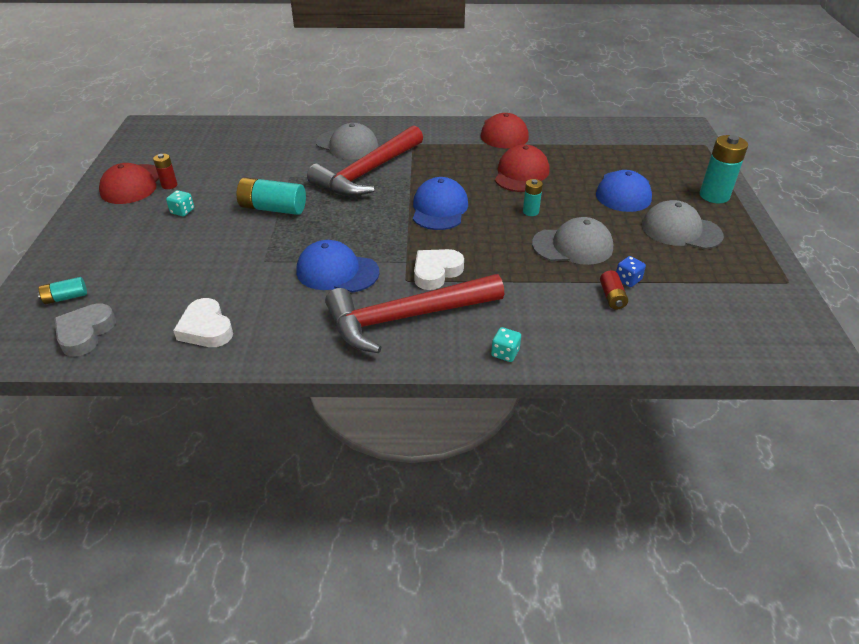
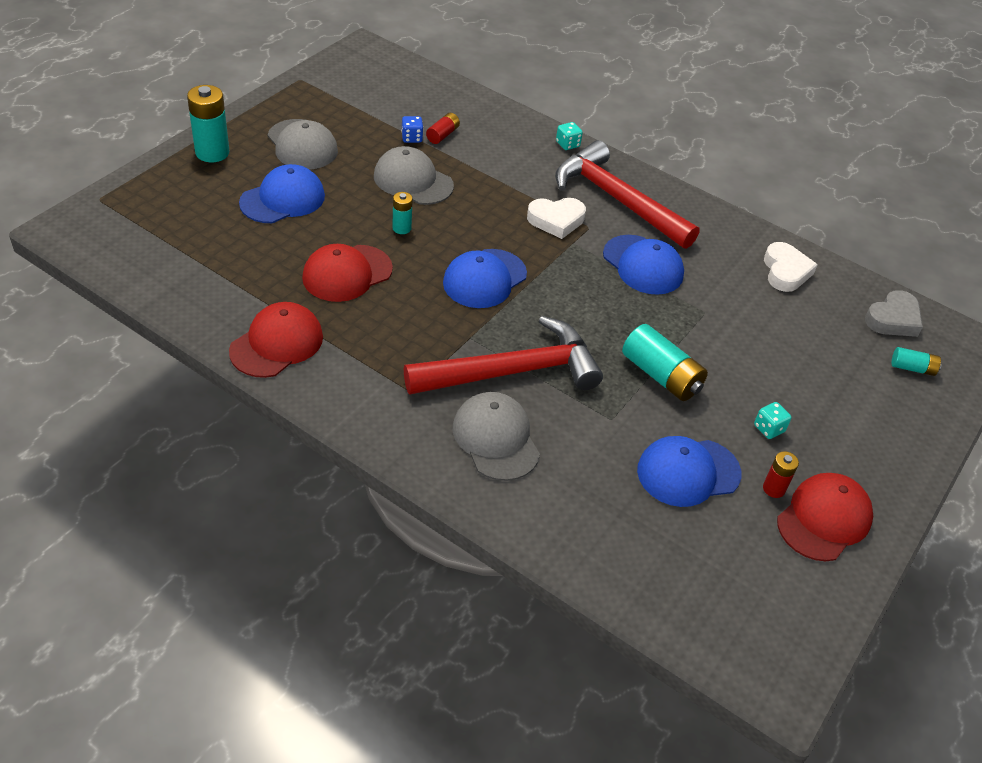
camera: 150 degrees left, 5 degrees up
red hammer [325,274,504,353] -> red hammer turned 150 degrees counterclockwise [555,140,700,249]
none -> blue cap [637,436,741,507]

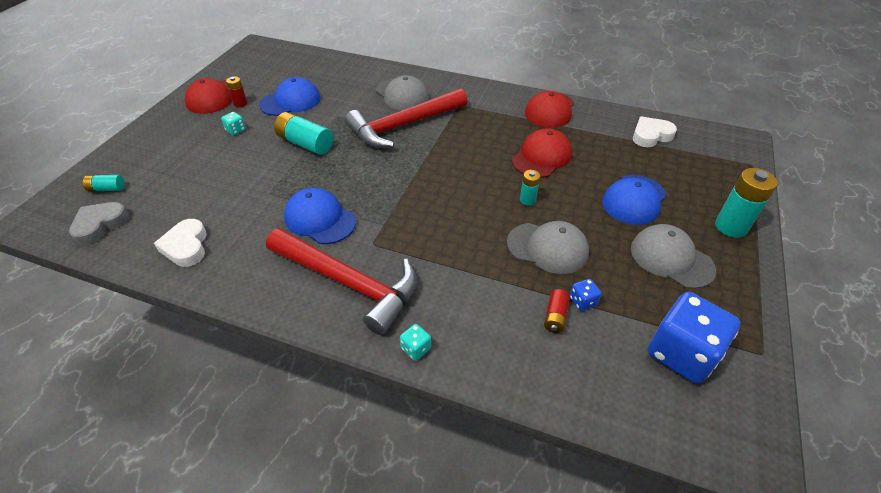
camera: 170 degrees right, 0 degrees up
blue cap [443,249,527,308] -> none
white heart [527,198,586,239] -> white heart moved to [633,116,677,147]
none -> blue dice [648,292,740,384]

